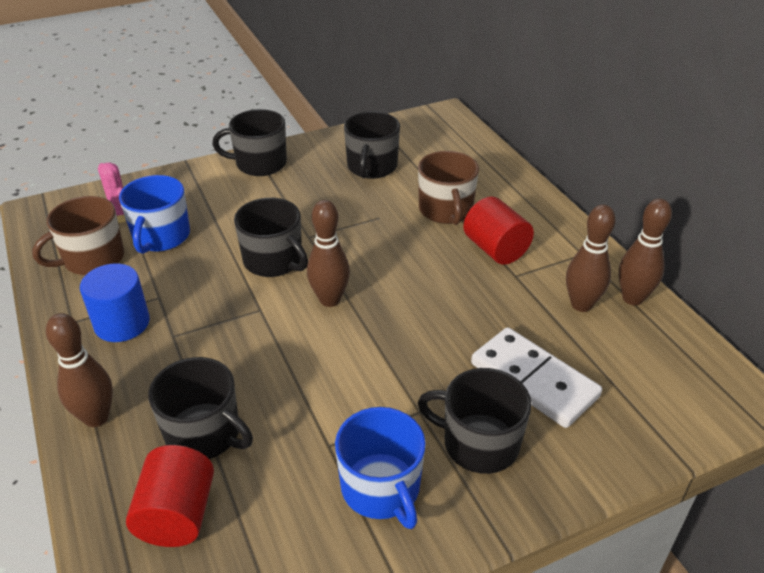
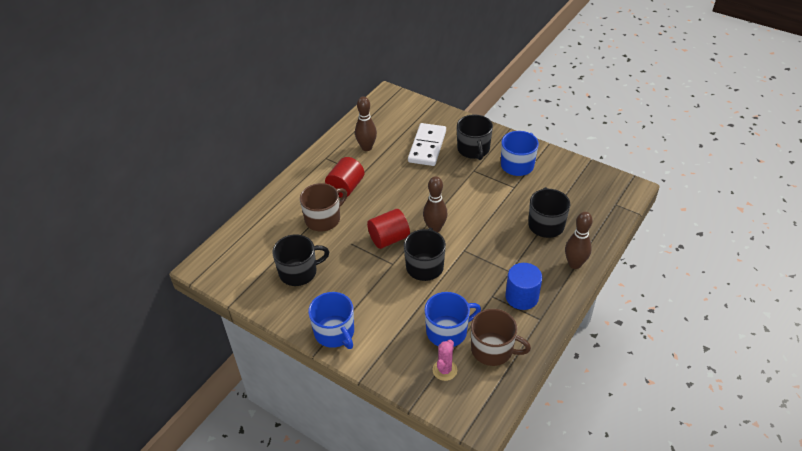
camera: 120 degrees left, 5 degrees up
red cylinder [126,445,214,547] -> red cylinder moved to [367,209,410,249]
black mug [212,109,287,176] -> blue mug [308,292,354,349]
brown bowling pin [619,198,672,305] -> none

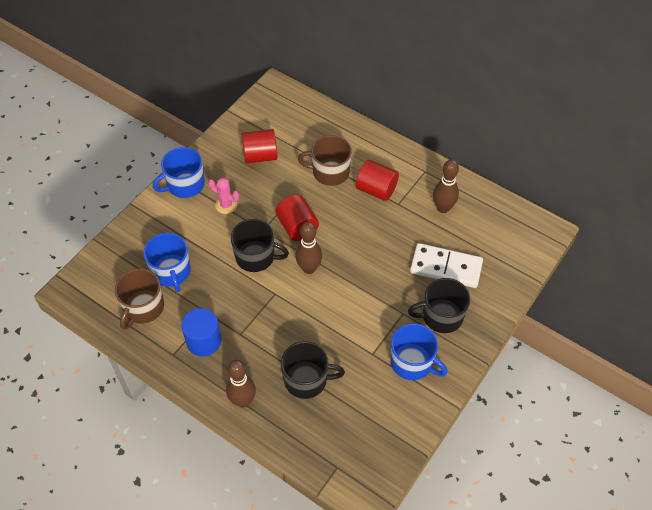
camera: 90 degrees right, 10 degrees up
black mug [272,234,329,286] -> red cylinder [242,129,278,163]
brown mug [300,183,347,231] -> brown mug turned 135 degrees clockwise [298,135,352,186]
pink cactus [433,340,457,381] -> pink cactus moved to [208,178,239,214]

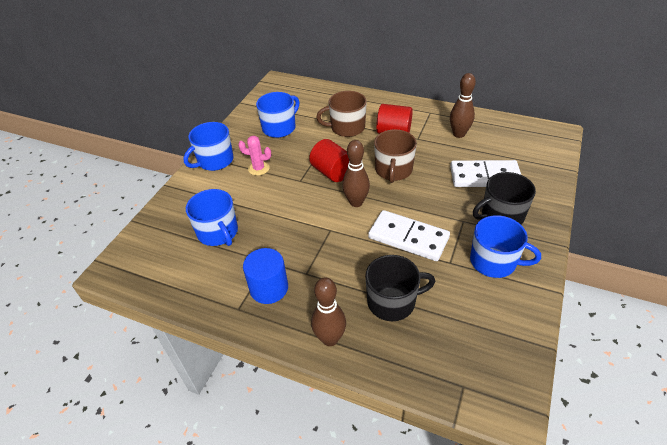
camera: 10 degrees left, 10 degrees down
brown mug [115,269,164,330] -> brown mug moved to [374,130,417,183]
black mug [231,219,289,272] -> none
red cylinder [242,129,278,163] -> blue mug [256,92,300,138]
none -> white domino [368,210,450,261]

